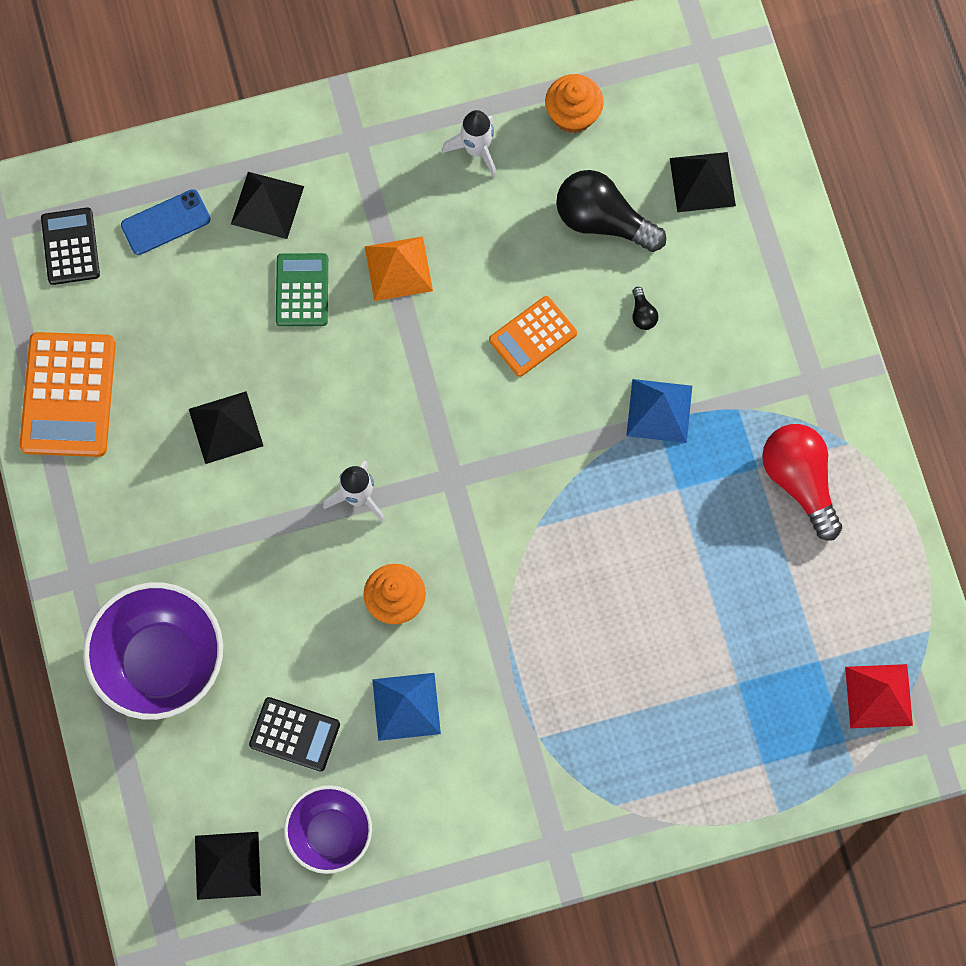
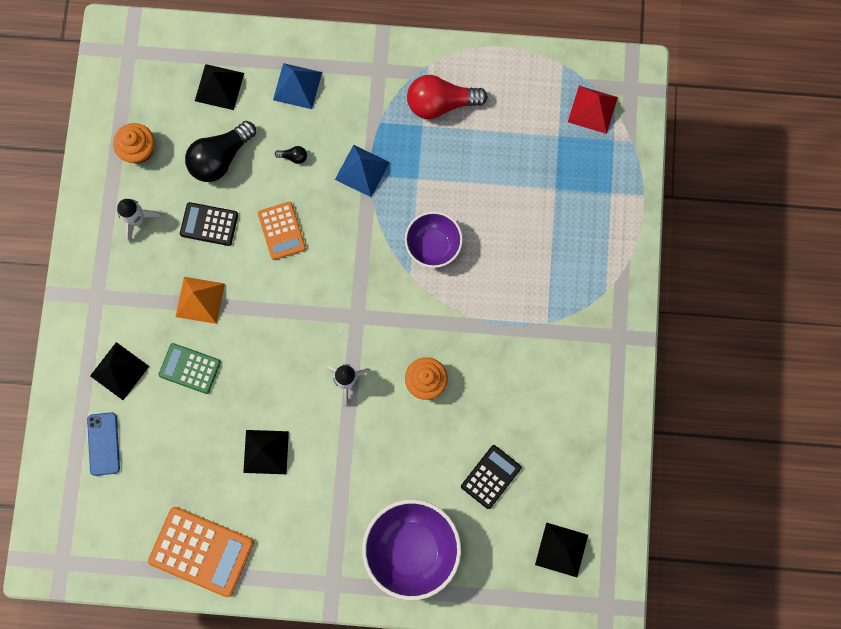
camera: 70 degrees left, 5 degrees up
black calculator [41,207,100,285] -> black calculator moved to [180,202,238,246]
purple bowl [284,785,372,874] -> purple bowl moved to [405,211,463,268]
blue pyramid [372,673,441,741] -> blue pyramid moved to [273,63,322,109]

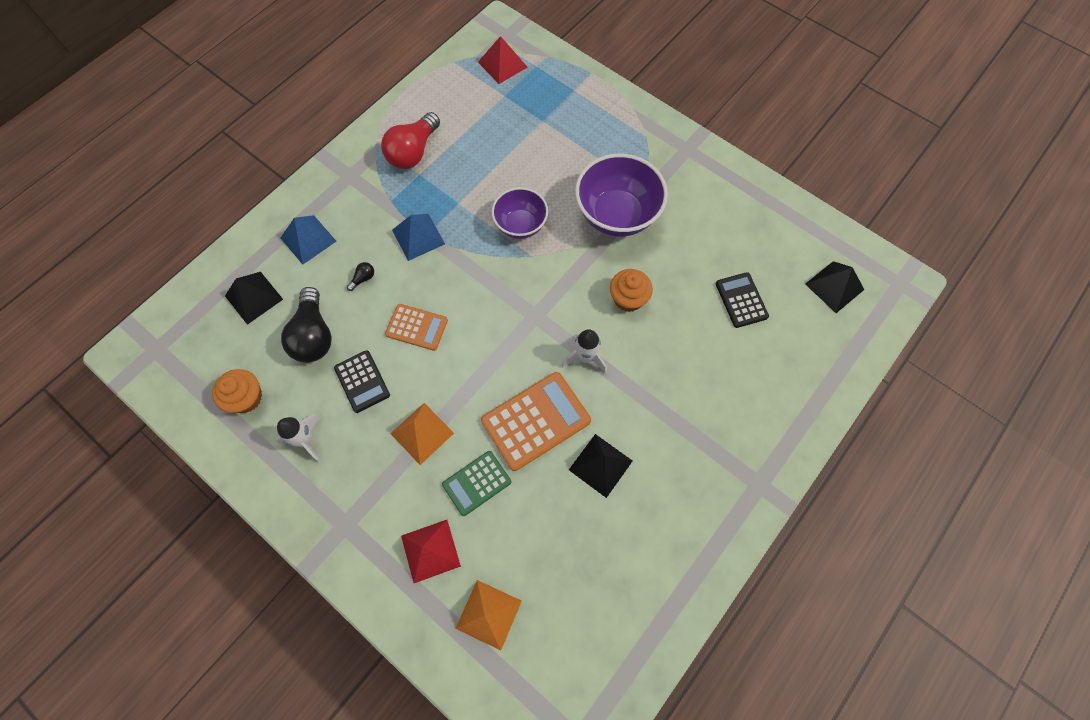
camera: 55 degrees left, 10 degrees down
blue phone [87,412,120,476] -> orange pyramid [455,580,522,650]
black pyramid [90,342,149,400] -> red pyramid [401,520,461,583]
orange calculator [148,507,254,597] -> orange calculator moved to [481,372,591,471]
black calculator [180,202,238,246] -> black calculator turned 75 degrees counterclockwise [334,350,390,413]
purple bowl [362,499,461,600] -> purple bowl moved to [575,154,668,237]

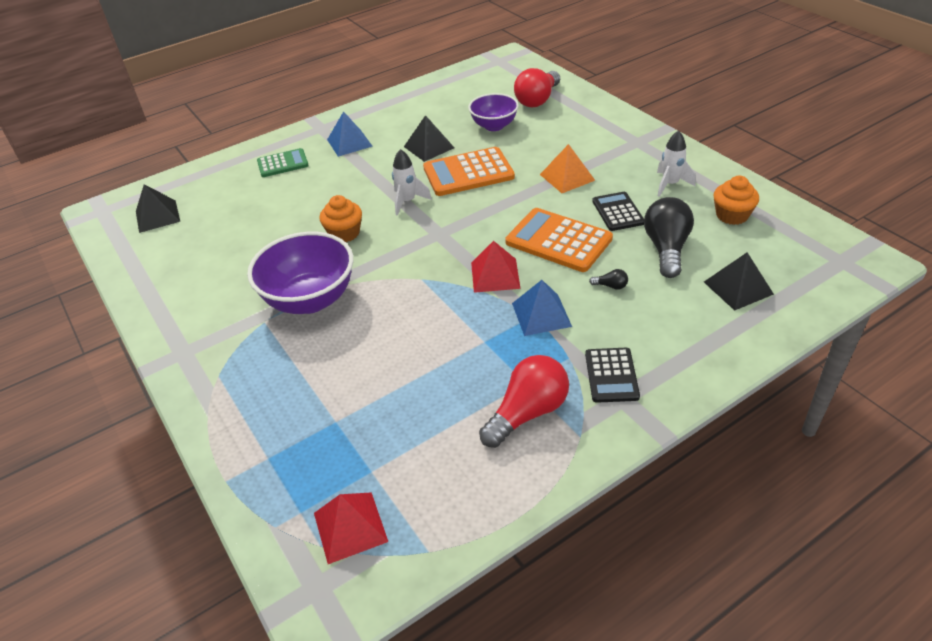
camera: 160 degrees left, 25 degrees down
blue pyramid [281,215,336,265] -> blue pyramid moved to [327,111,373,157]
black light bulb [347,262,374,291] -> black light bulb turned 135 degrees counterclockwise [589,269,628,290]
orange calculator [385,304,448,351] -> orange calculator [505,208,613,272], size x1.64
red pyramid [401,520,461,583] -> red pyramid moved to [471,241,521,293]
green calculator [442,451,511,516] -> green calculator moved to [257,148,309,177]
orange pyramid [455,580,522,650] -> red light bulb [514,68,560,107]
purple bowl [492,187,548,239] -> purple bowl moved to [468,93,519,131]
black calculator [716,272,769,328] -> black calculator moved to [585,348,640,403]

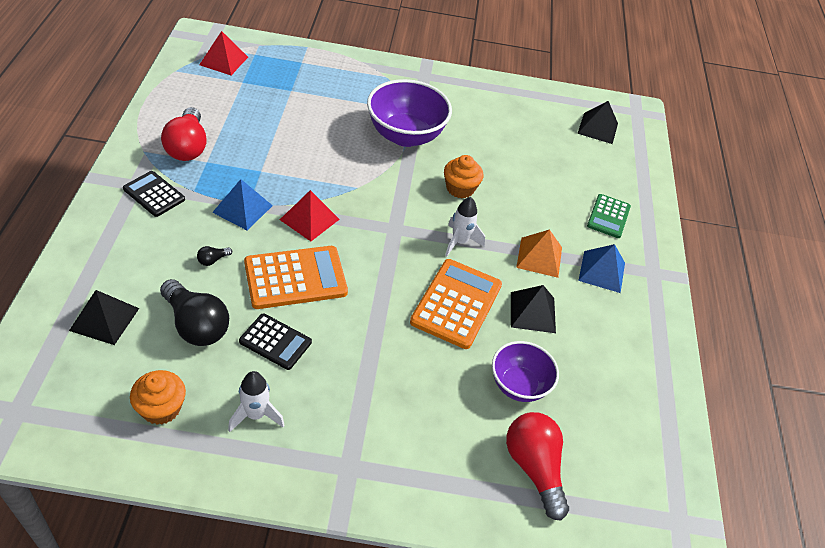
camera: 120 degrees right, 5 degrees up
orange pyramid [540,144,595,193] -> orange pyramid moved to [516,229,562,278]

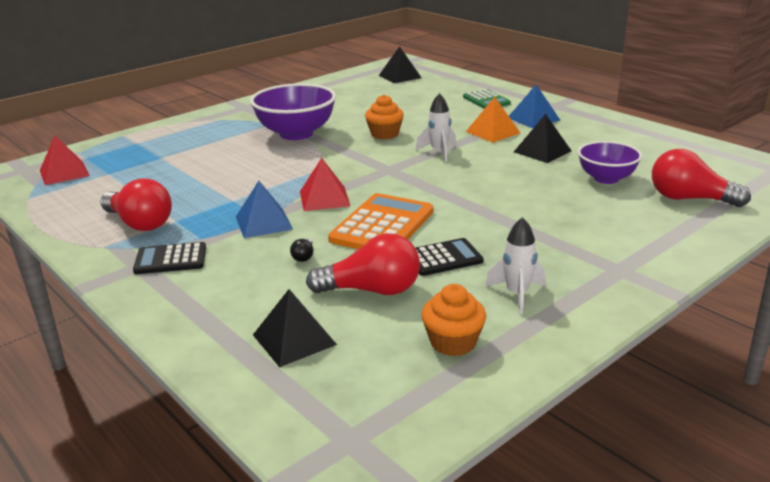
camera: 40 degrees left, 20 degrees down
black light bulb [160,279,229,346] -> red light bulb [306,233,420,295]
orange calculator [410,259,502,349] -> none

